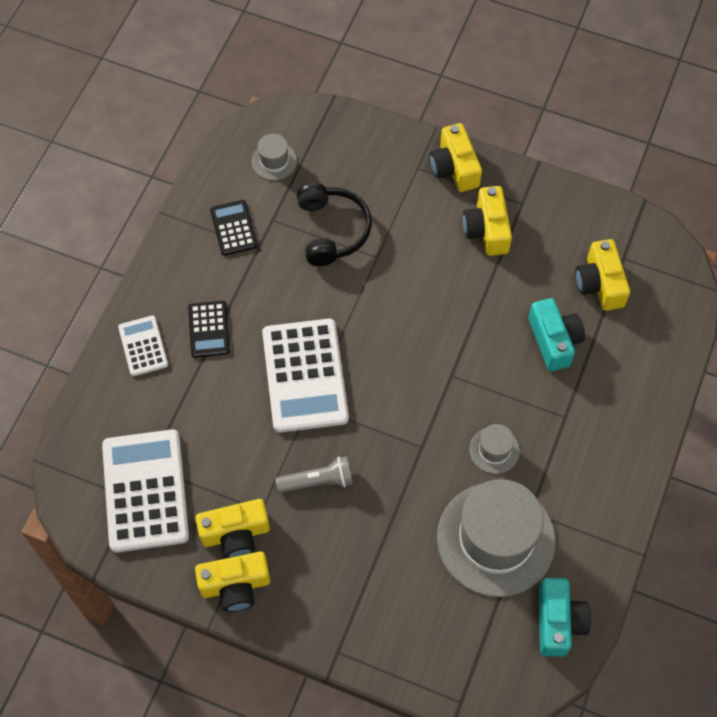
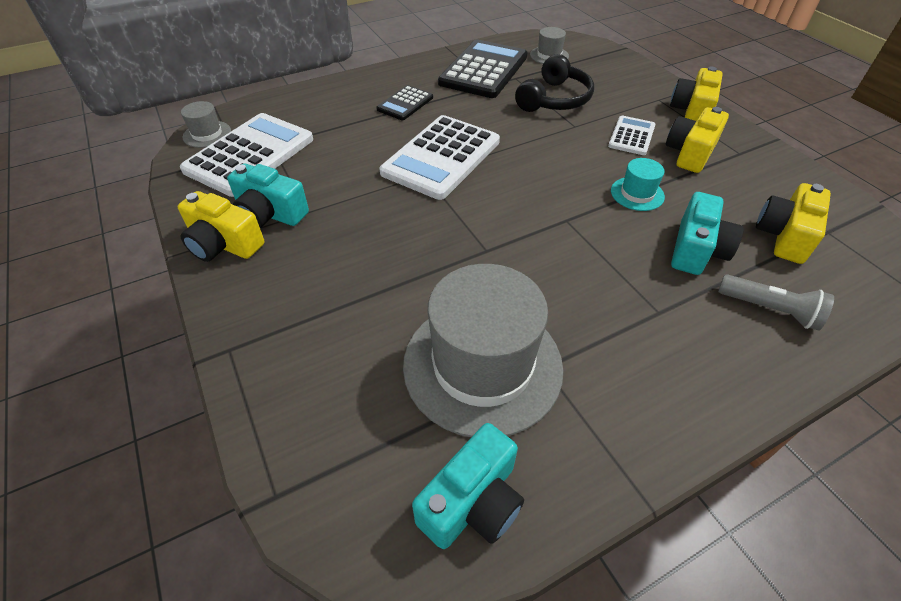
camera: 40 degrees right, 15 degrees down
white calculator [118,315,168,376] -> white calculator moved to [608,116,656,155]
yellow camera [195,499,270,558] -> turquoise camera [227,164,309,228]
black calculator [210,200,258,256] -> black calculator [438,40,527,98], size x1.93
grey flashlight [275,456,353,493] -> grey flashlight moved to [718,274,834,331]
grey hat [469,424,520,474] -> grey hat moved to [181,101,231,148]
none -> turquoise hat [611,158,665,211]

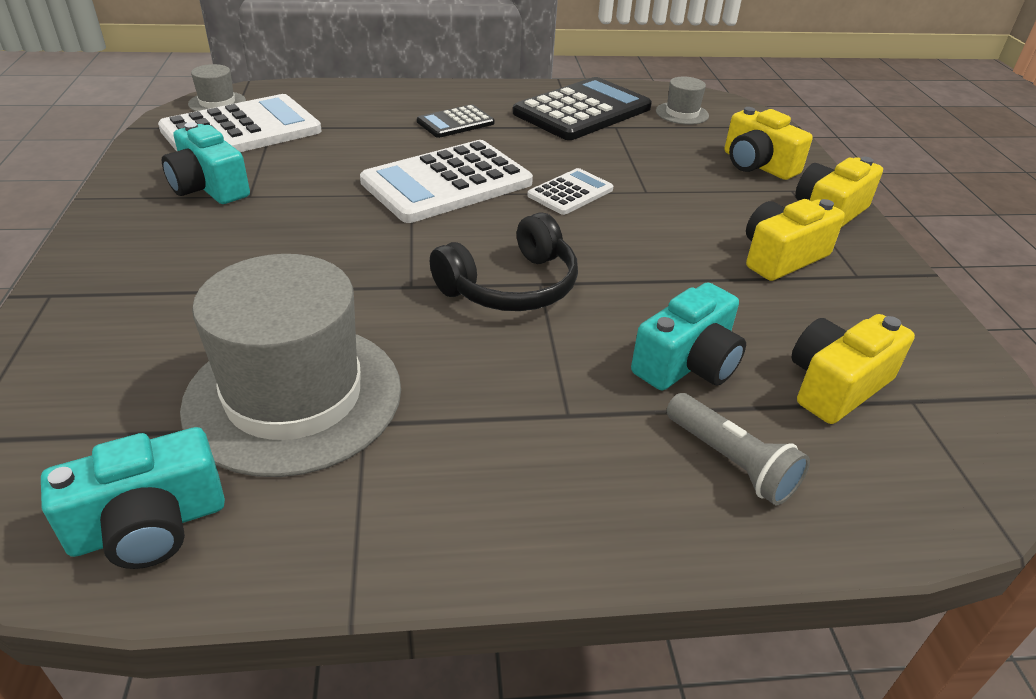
camera: 20 degrees right, 10 degrees down
yellow camera [178,191,264,262] -> yellow camera moved to [725,107,813,180]
black headphones [515,54,594,112] -> black headphones moved to [430,212,578,311]
white calculator [608,116,656,155] -> white calculator moved to [527,168,613,215]
turquoise hat [611,158,665,211] -> none

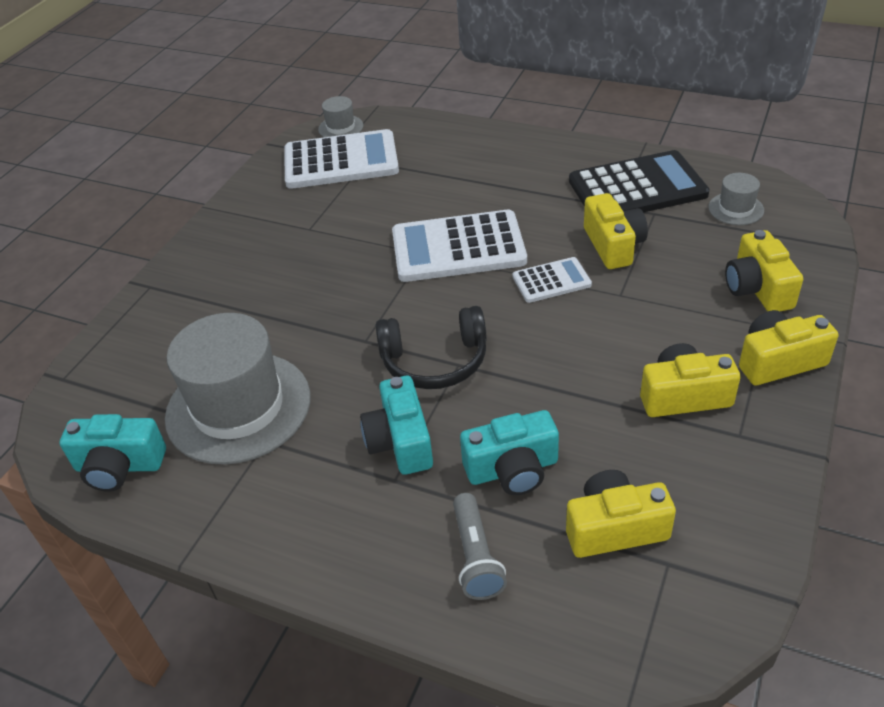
camera: 35 degrees right, 5 degrees up
turquoise camera [162,122,250,204] -> turquoise camera moved to [360,376,433,475]
black calculator [417,104,495,138] -> none
none -> yellow camera [584,193,648,269]

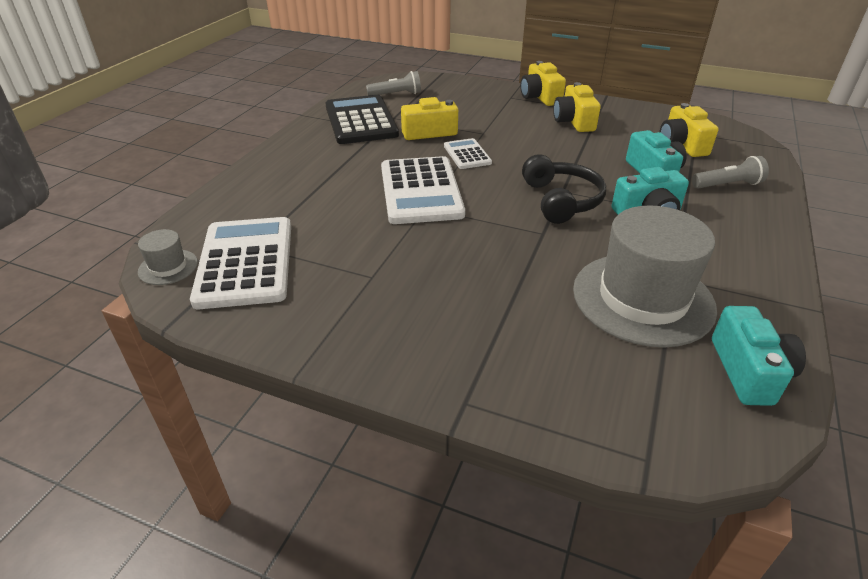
camera: 95 degrees left, 5 degrees down
grey hat [708,173,764,225] -> grey flashlight [366,71,421,96]
yellow camera [725,230,803,311] -> none

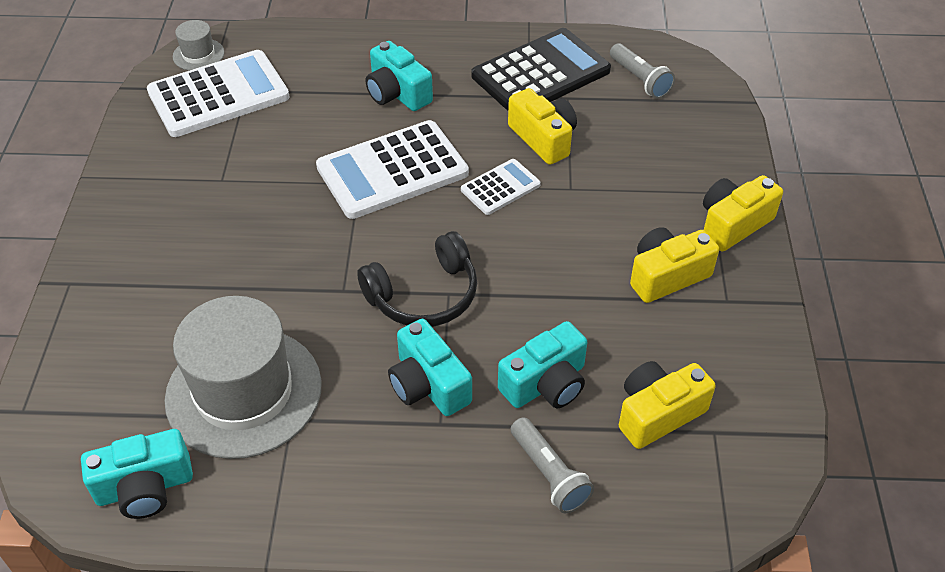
camera: 70 degrees right, 10 degrees up
none -> turquoise camera [366,41,433,111]

